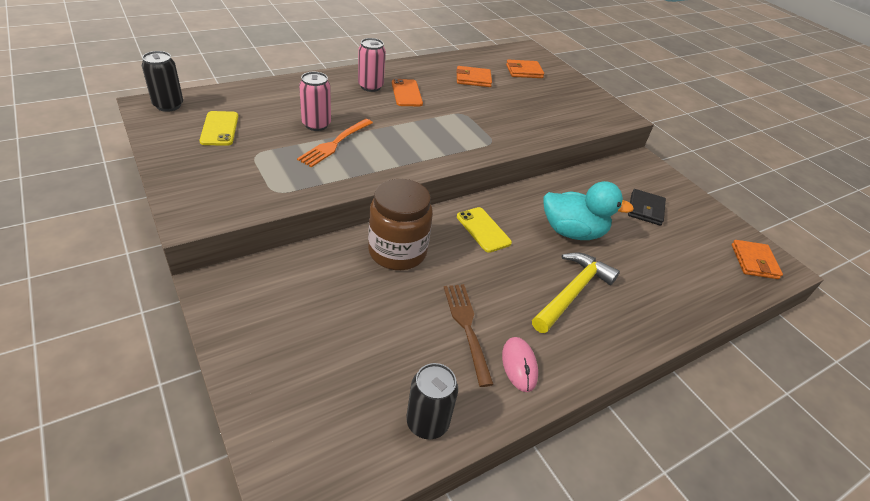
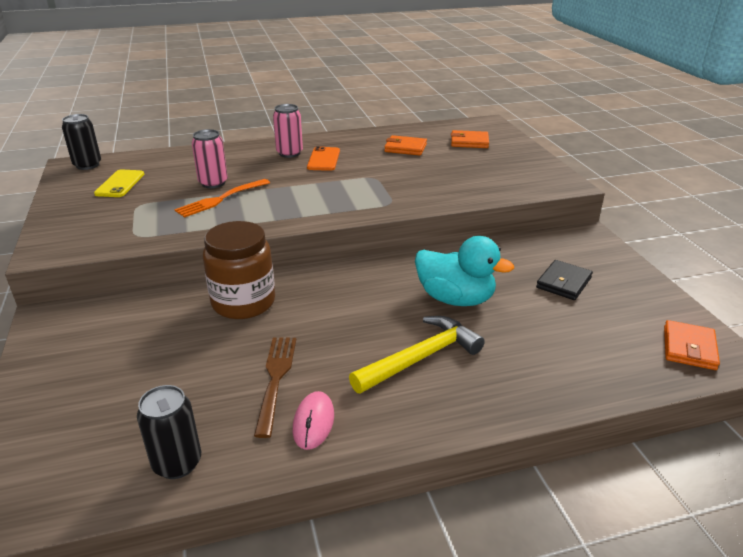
camera: 20 degrees right, 10 degrees down
yellow phone [457,207,512,253] -> none

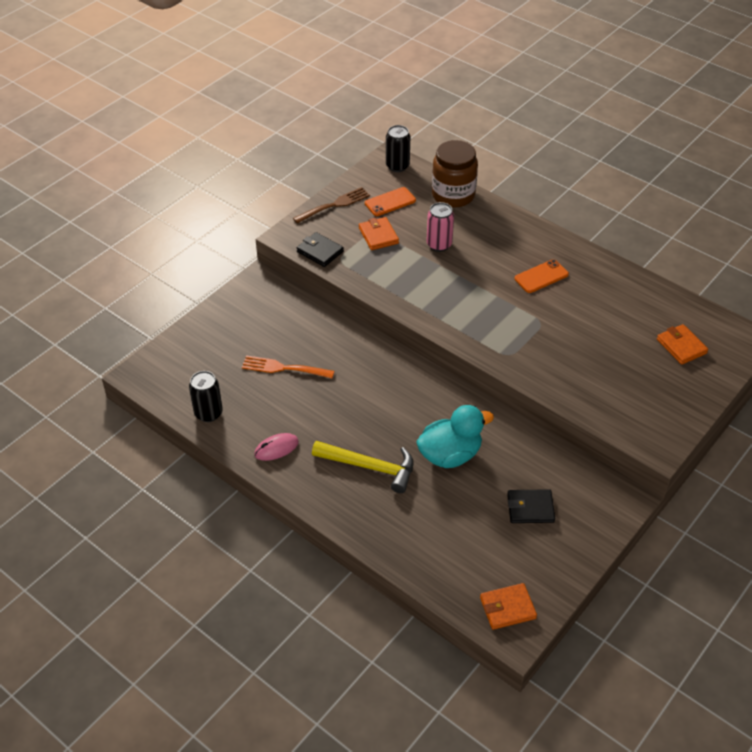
camera: 55 degrees right, 15 degrees up
yellow phone [94,170,144,197] -> orange phone [365,187,416,216]
orange fork [174,179,270,218] -> orange fork moved to [242,355,334,378]
brown jar [203,221,275,319] -> brown jar moved to [432,140,478,208]
brown fork [254,337,296,438] -> brown fork moved to [293,187,370,224]
pink can [273,104,303,158] -> none
orange wallet [384,135,427,155] -> orange wallet moved to [359,217,399,250]
turquoise duck [415,236,514,306] -> turquoise duck turned 105 degrees counterclockwise [416,405,494,468]
none -> black wallet [297,232,344,267]

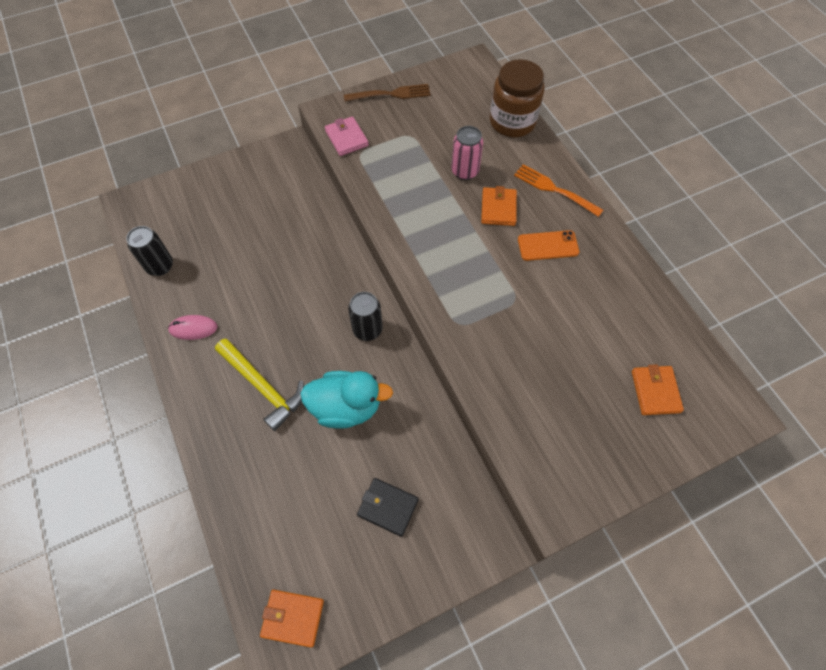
camera: 25 degrees right, 15 degrees up
orange fork [242,355,334,378] -> orange fork moved to [514,164,603,217]
black wallet [297,232,344,267] -> pink wallet [325,116,369,156]
orange wallet [359,217,399,250] -> orange wallet moved to [481,186,517,226]
orange phone [365,187,416,216] -> none
black can [386,125,410,172] -> black can moved to [348,292,383,341]

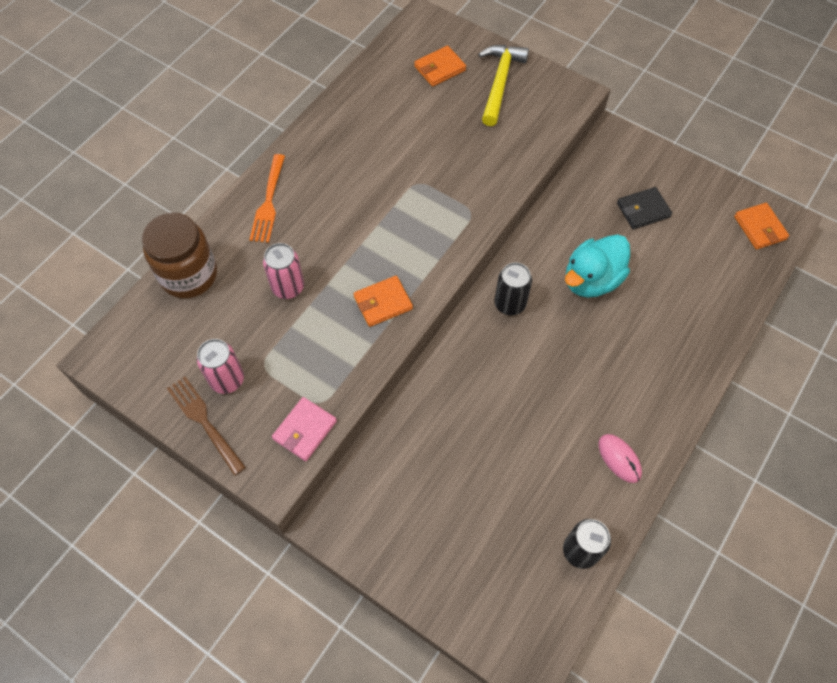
camera: 120 degrees left, 0 degrees up
yellow hammer [215,338,304,431] -> yellow hammer moved to [478,45,529,126]
turquoise duck [300,371,393,429] -> turquoise duck turned 105 degrees counterclockwise [565,234,630,298]
black wallet [357,478,419,537] -> black wallet turned 75 degrees clockwise [617,187,672,229]
orange wallet [481,186,517,226] -> orange wallet moved to [353,276,413,327]
orange phone [518,230,579,261] -> none
none -> pink can [197,339,244,394]

